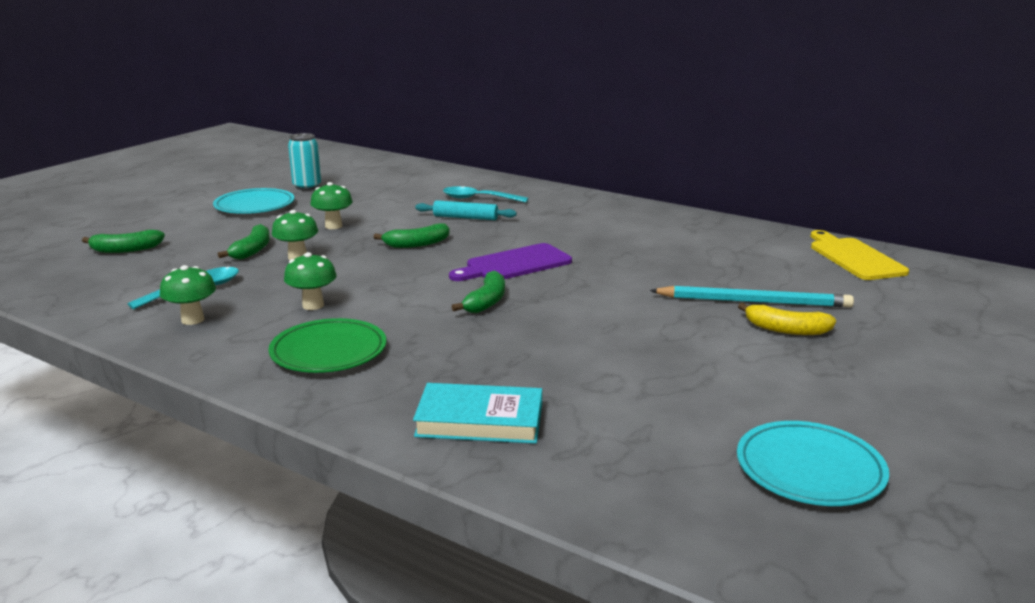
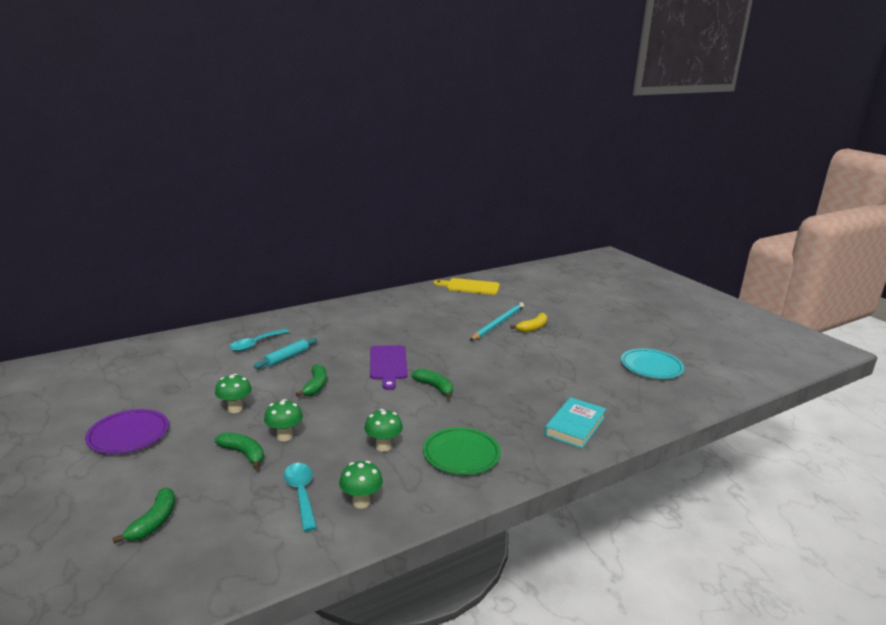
camera: 65 degrees left, 0 degrees up
turquoise plate [213,188,295,214] -> purple plate [85,409,169,454]
turquoise can [288,133,321,190] -> none

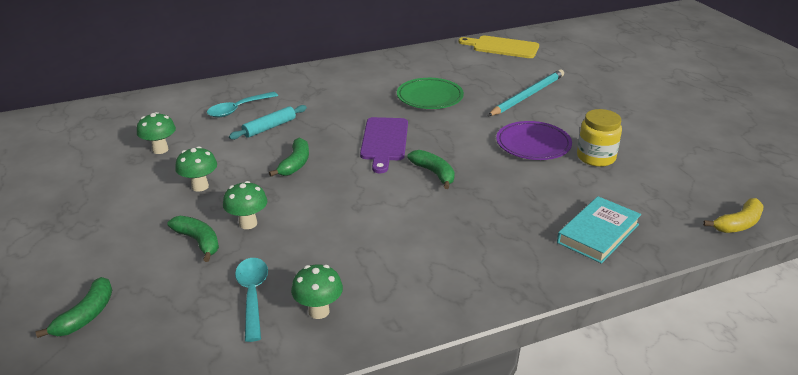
camera: 10 degrees right, 10 degrees up
purple plate [85,409,169,454] -> purple plate moved to [496,121,572,160]
green mushroom [364,409,403,452] -> green mushroom moved to [137,112,176,154]
green plate [423,427,501,475] -> green plate moved to [397,78,464,109]
yellow banana [511,313,548,333] -> yellow banana moved to [703,198,764,233]
turquoise plate [621,348,684,379] -> none
none -> yellow jar [577,109,622,167]

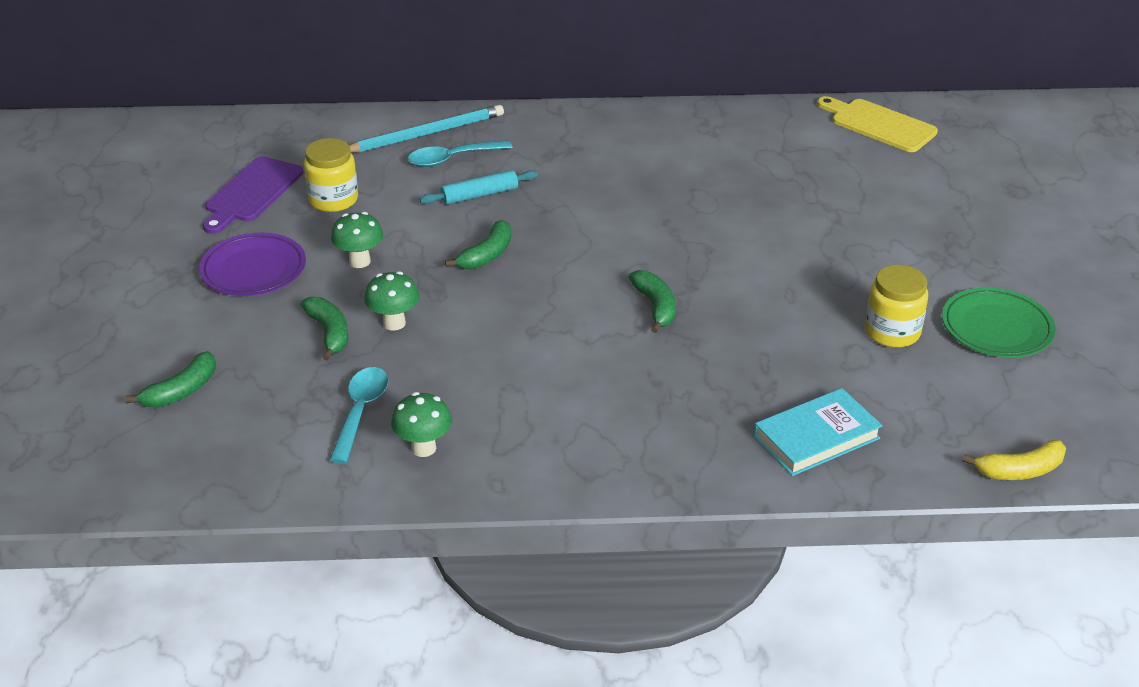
camera: 20 degrees right, 5 degrees up
green mushroom [137,112,176,154] -> yellow jar [304,138,358,212]
purple cutting board [360,117,408,173] -> purple cutting board moved to [203,156,303,234]
green plate [397,78,464,109] -> green plate moved to [942,287,1056,357]
turquoise pencil [488,69,564,116] -> turquoise pencil moved to [349,105,504,153]
purple plate [496,121,572,160] -> purple plate moved to [199,233,306,296]

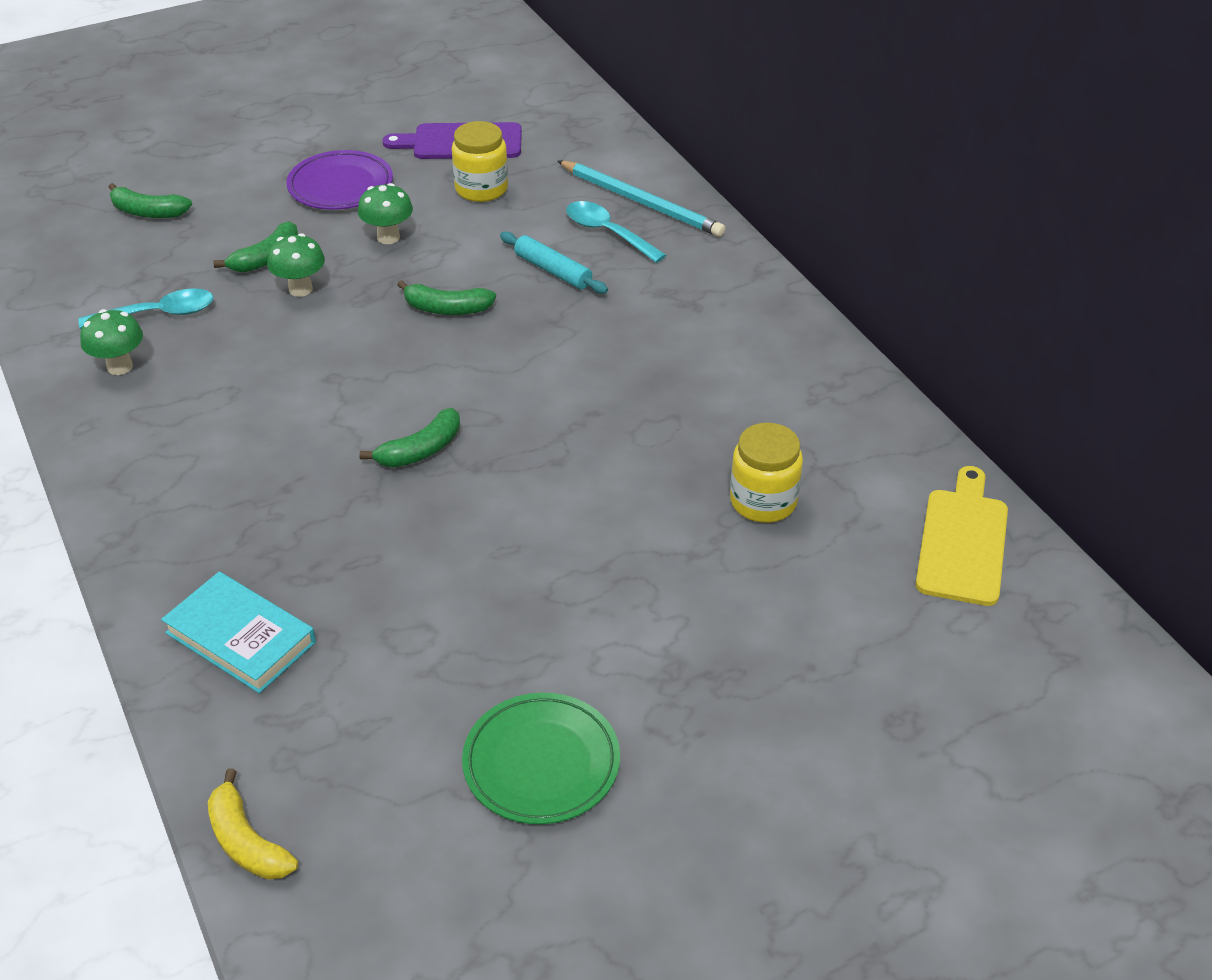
camera: 65 degrees right, 5 degrees up
yellow jar [865,265,928,348] -> yellow jar moved to [730,423,803,523]

